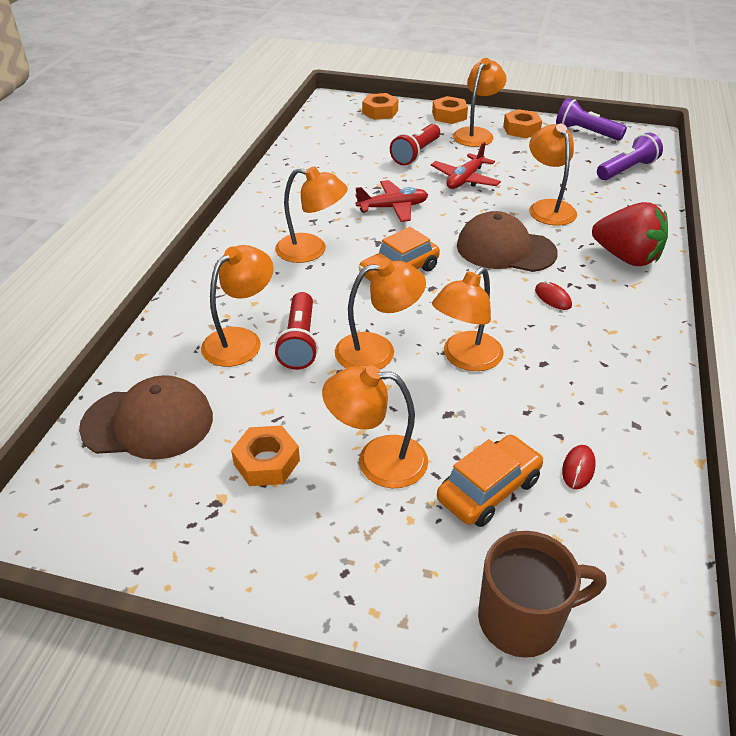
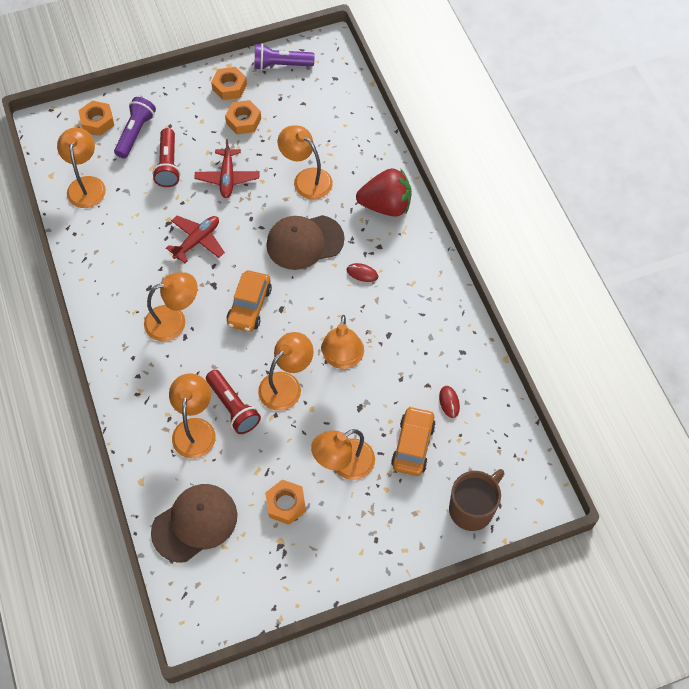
camera: 35 degrees left, 20 degrees up
orange nut [432,96,468,124] -> orange nut moved to [225,100,261,135]
orange lamp [453,58,507,147] -> orange lamp moved to [57,128,106,208]
purple flashlight [597,133,663,180] -> purple flashlight moved to [114,97,156,158]

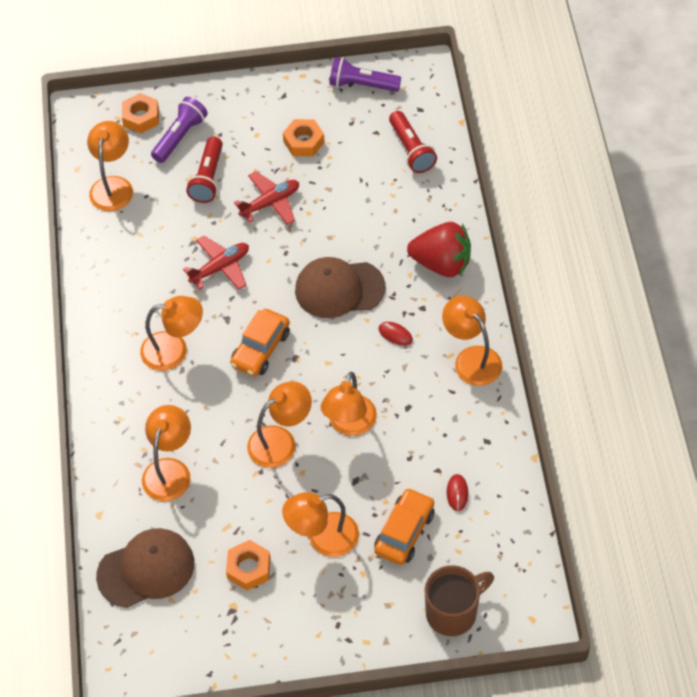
camera: 15 degrees right, 5 degrees down
red plane [194,139,259,198] -> red plane turned 135 degrees counterclockwise [234,171,299,225]
red flashlight [206,370,261,434] -> red flashlight moved to [389,111,437,173]
orange nut [211,67,247,100] -> none
orange lamp [278,125,333,199] -> orange lamp moved to [442,296,502,386]

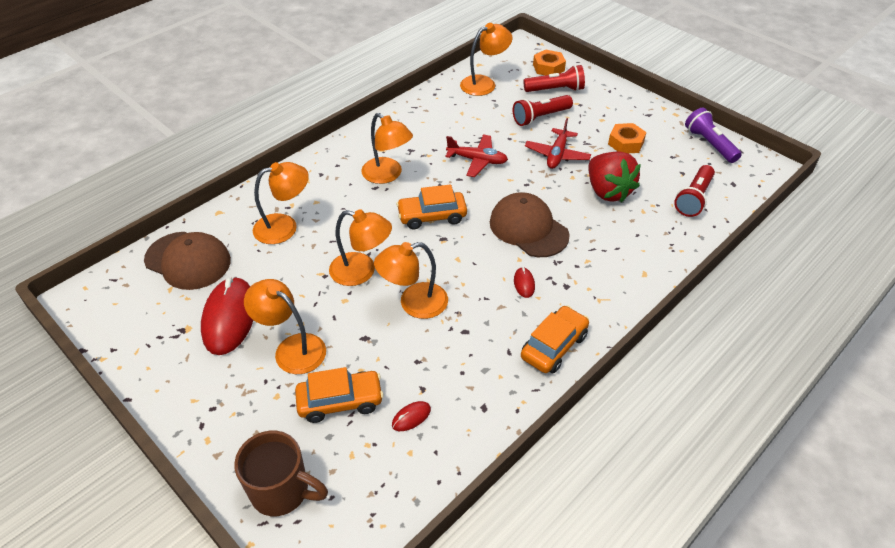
camera: 50 degrees right, 10 degrees down
purple flashlight [151,97,208,163] -> red flashlight [523,65,585,92]
orange nut [226,540,271,590] -> red mouse [201,276,253,355]
red plane [234,171,299,225] -> red plane turned 90 degrees clockwise [525,118,591,169]
red strawberry [407,222,471,277] -> red strawberry moved to [588,151,641,203]
orange lamp [442,296,502,386] -> orange car [521,305,589,374]

